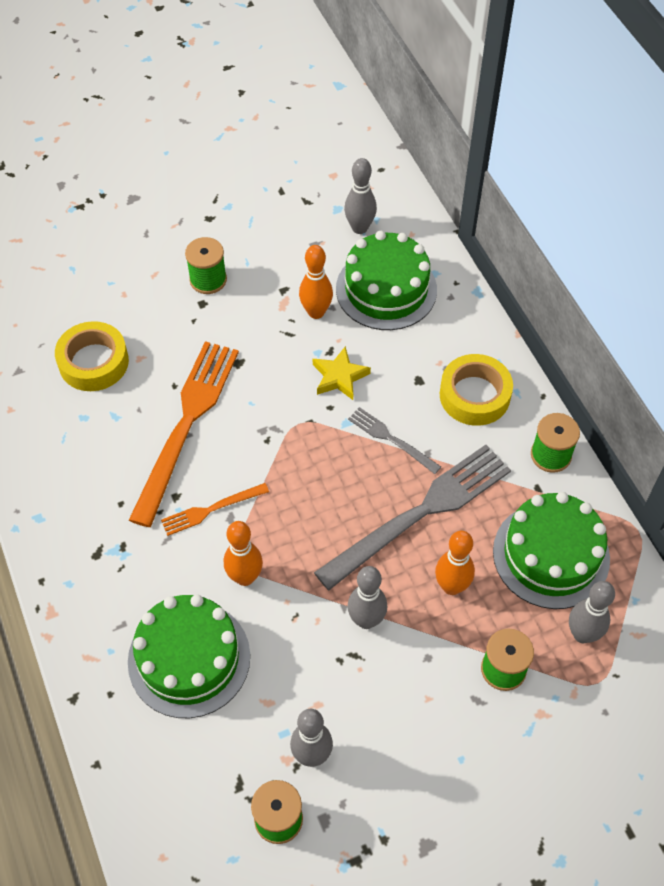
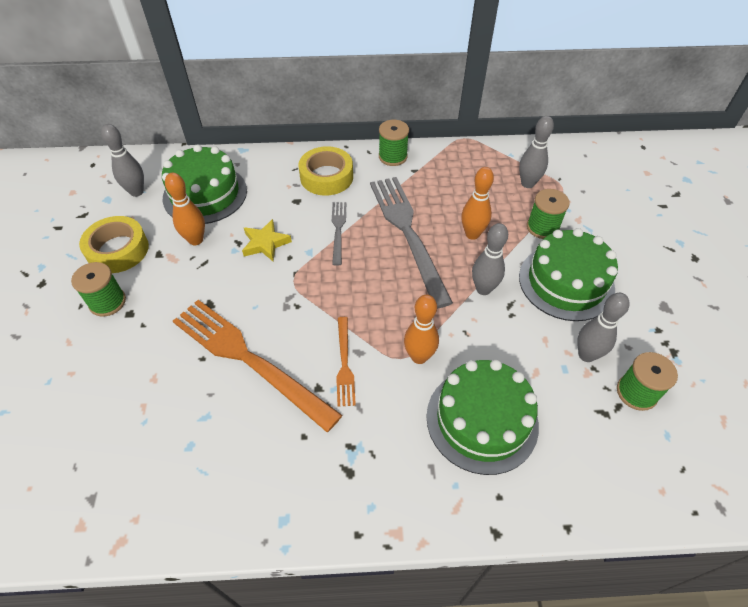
camera: 70 degrees left, 5 degrees down
yellow tape [55,321,129,391] -> yellow tape moved to [79,216,149,273]
grey fork [348,407,441,474] -> grey fork turned 120 degrees clockwise [332,202,346,266]
green cake [493,492,610,609] -> green cake moved to [519,228,618,321]

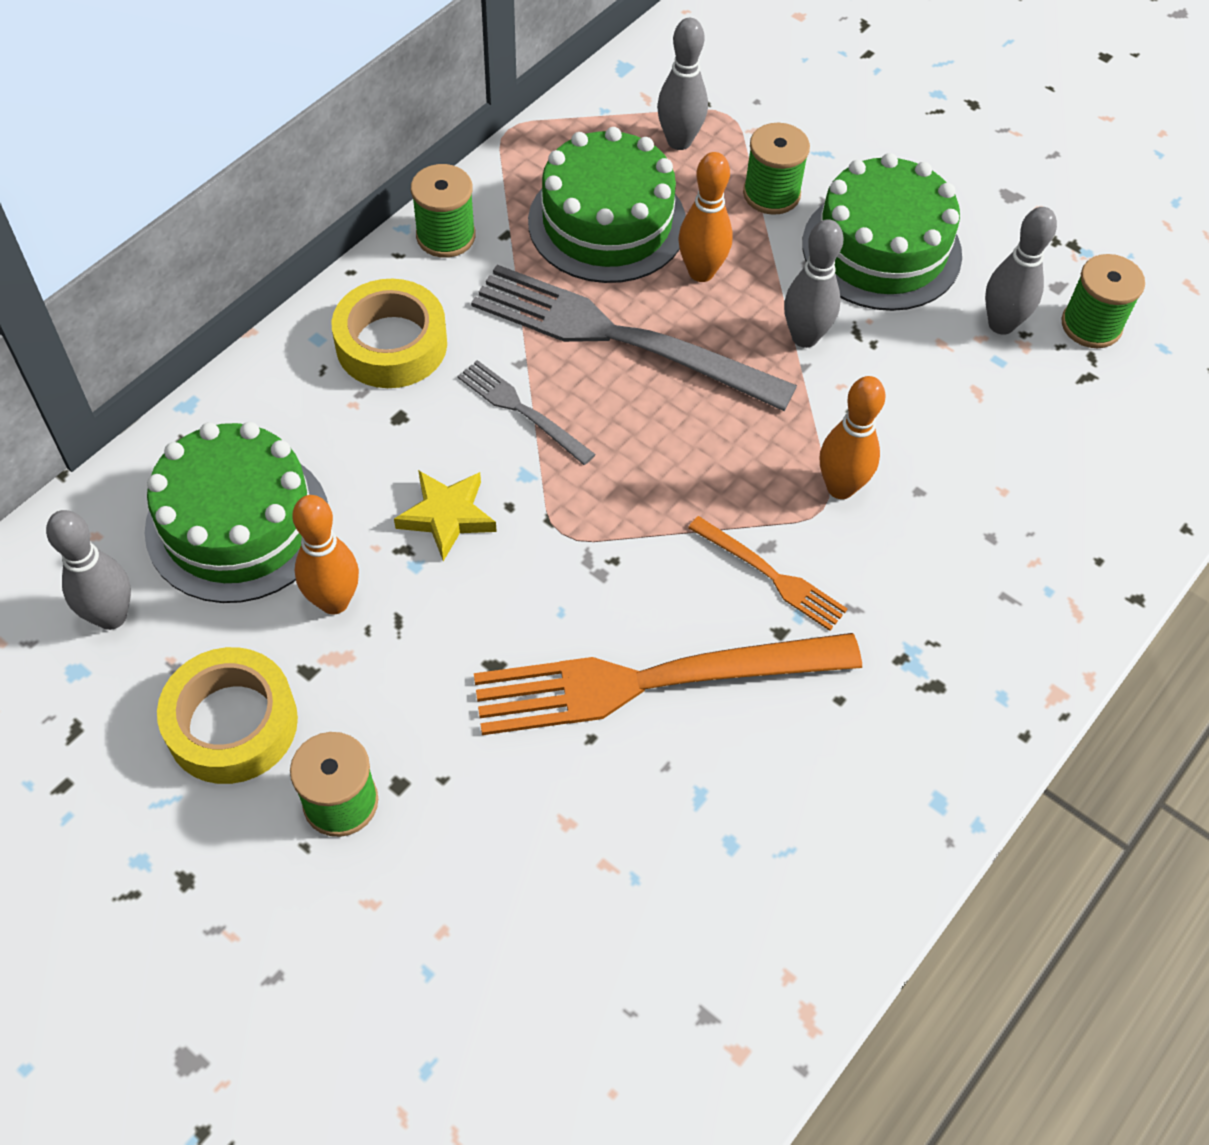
camera: 50 degrees left, 5 degrees up
green cake [427,359,539,475] -> green cake moved to [528,127,686,283]

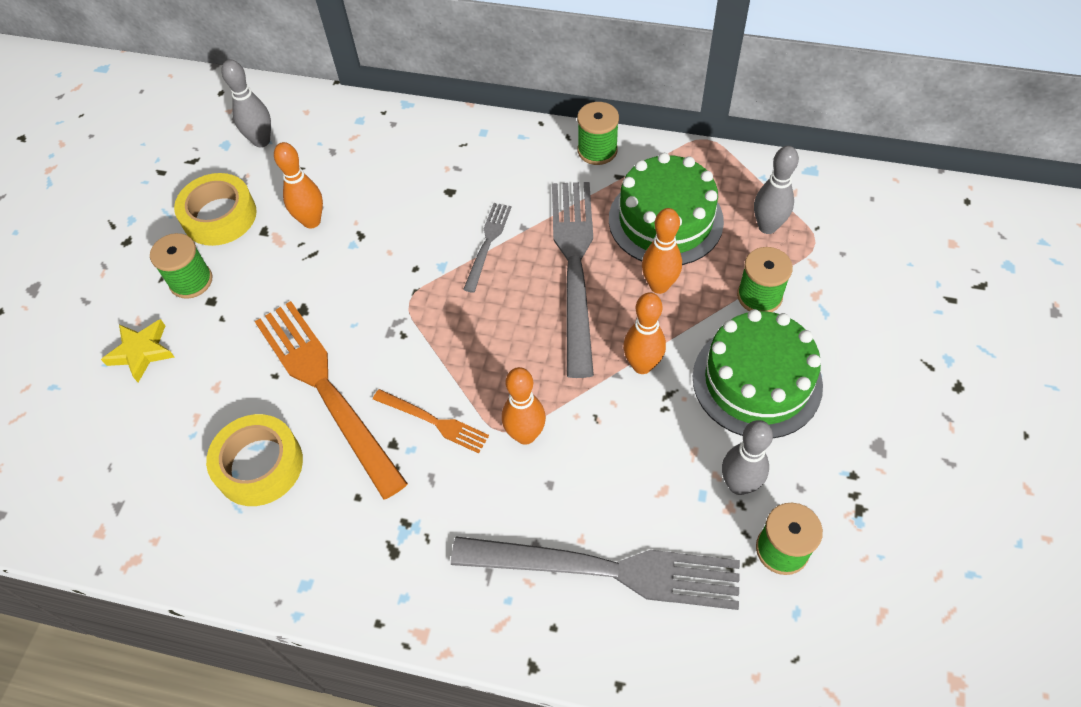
camera: 70 degrees right, 0 degrees up
green cake [145,422,328,603] -> none
yellow tape [332,279,447,388] -> yellow tape moved to [206,414,303,506]
yellow star [394,470,497,561] -> yellow star moved to [101,319,174,382]
orange fork [688,516,847,631] -> orange fork turned 75 degrees counterclockwise [373,389,489,453]
grey bowling pin [784,219,843,348] -> orange bowling pin [623,292,666,374]
none -> grey fork [451,537,740,610]

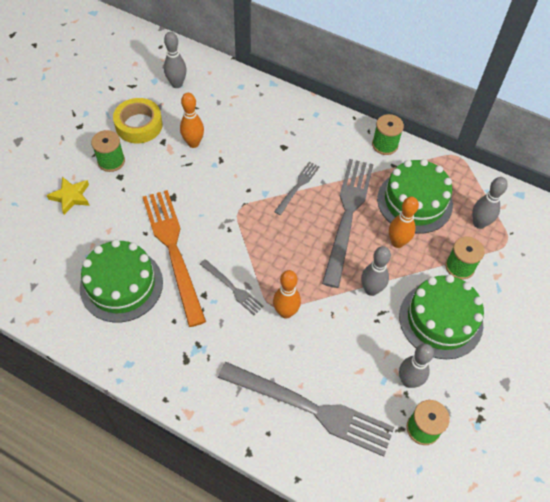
camera: 10 degrees right, 0 degrees up
yellow tape [206,414,303,506] -> green cake [80,239,163,322]
orange fork [373,389,489,453] -> grey fork [200,259,264,315]
orange bowling pin [623,292,666,374] -> grey bowling pin [361,246,391,296]

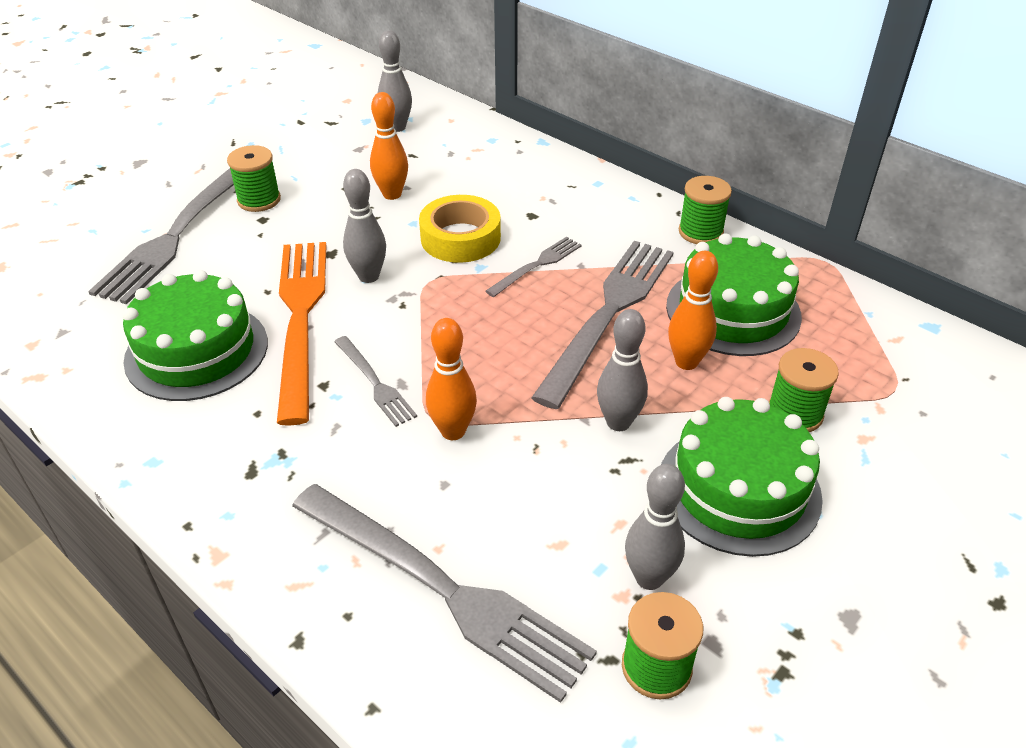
camera: 15 degrees right, 15 degrees down
yellow star [47,177,90,215] -> grey fork [88,168,234,304]
yellow tape [113,98,163,144] -> yellow tape moved to [419,195,501,263]
grey bowling pin [472,177,508,229] -> grey bowling pin moved to [343,169,386,283]

